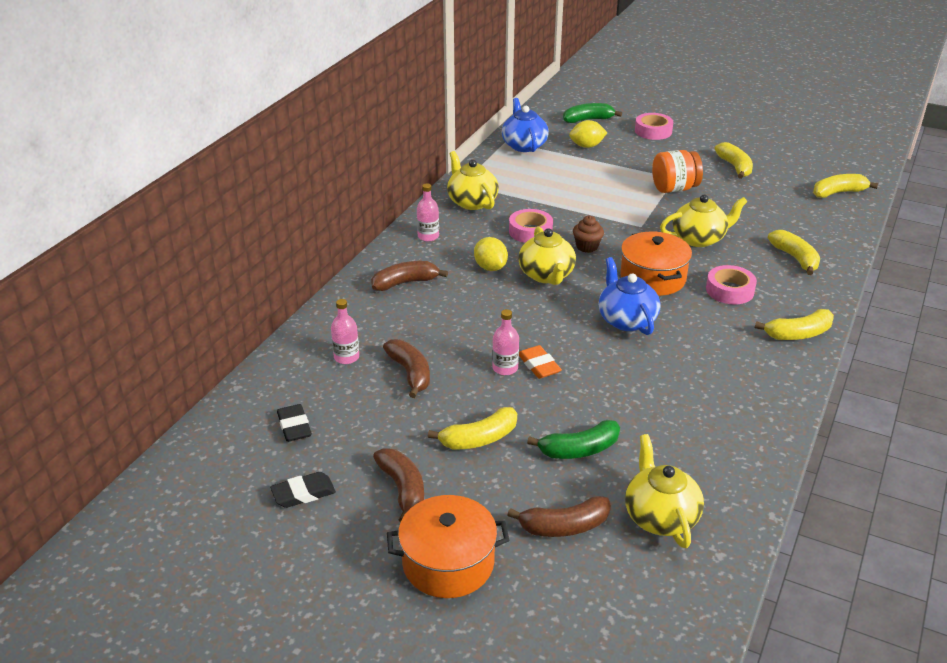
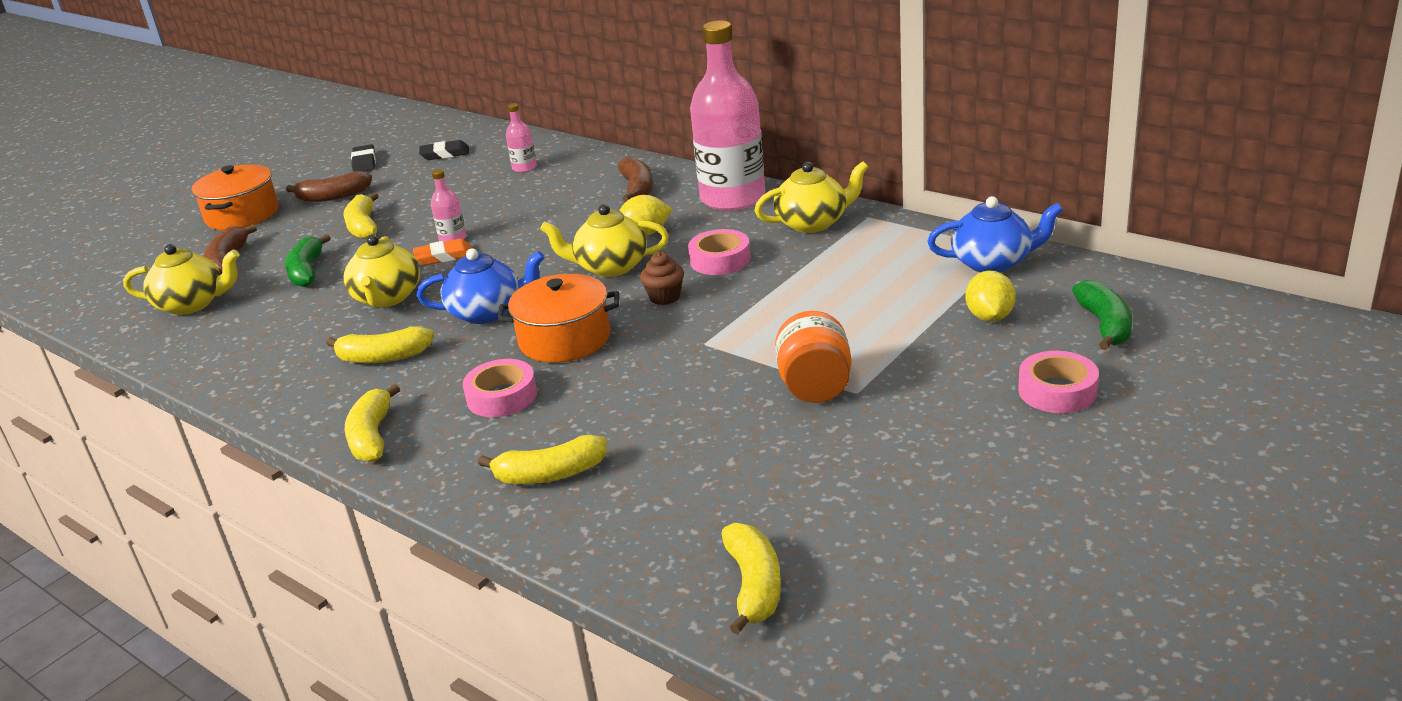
camera: 105 degrees right, 5 degrees down
brown banana [383,339,430,398] -> none
pink bottle [417,183,439,241] -> pink bottle [690,21,765,211], size x2.42
yellow teapot [660,195,747,247] -> yellow teapot moved to [343,235,420,308]
yellow banana [715,142,753,179] -> yellow banana moved to [326,326,434,363]

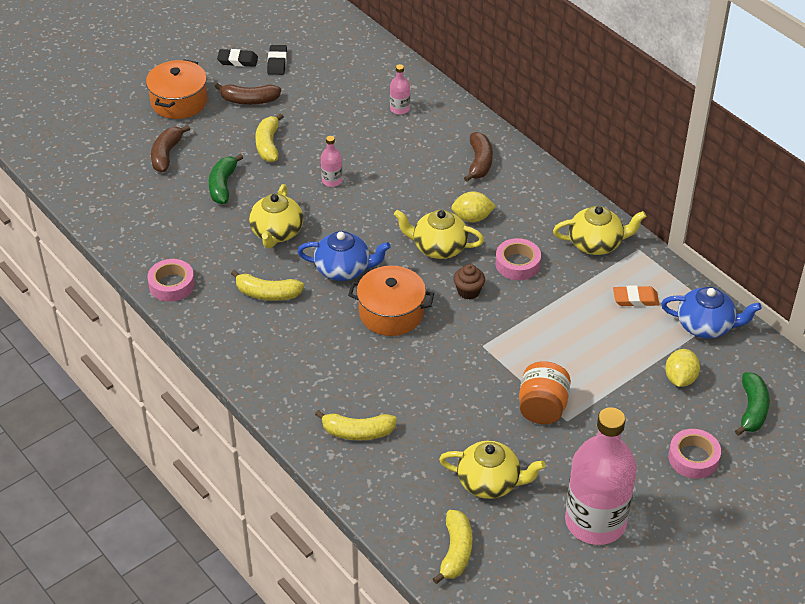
camera: 10 degrees right, 15 degrees up
yellow teapot [123,244,239,315] -> yellow teapot moved to [439,441,545,499]
yellow banana [345,384,400,462] -> none
orange eraser [413,239,472,265] -> orange eraser moved to [613,285,659,307]
black eraser [419,140,469,160] -> black eraser moved to [217,49,258,67]
pink tape [463,359,537,417] -> pink tape moved to [147,259,195,302]
pink bottle [690,21,765,211] -> pink bottle moved to [565,407,637,545]

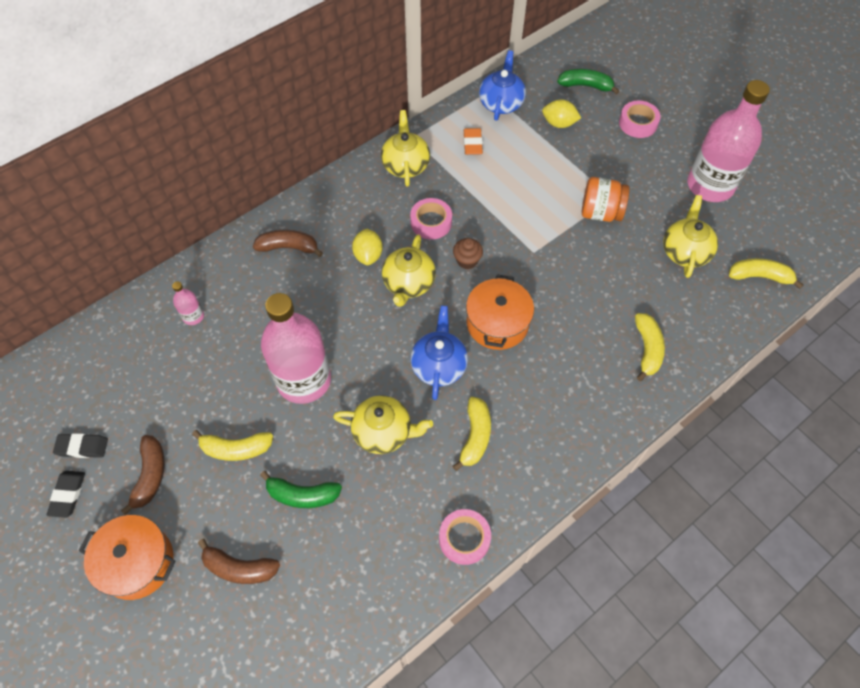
camera: 90 degrees left, 15 degrees up
pink bottle [321,136,342,187] -> pink bottle [261,293,331,404], size x2.42

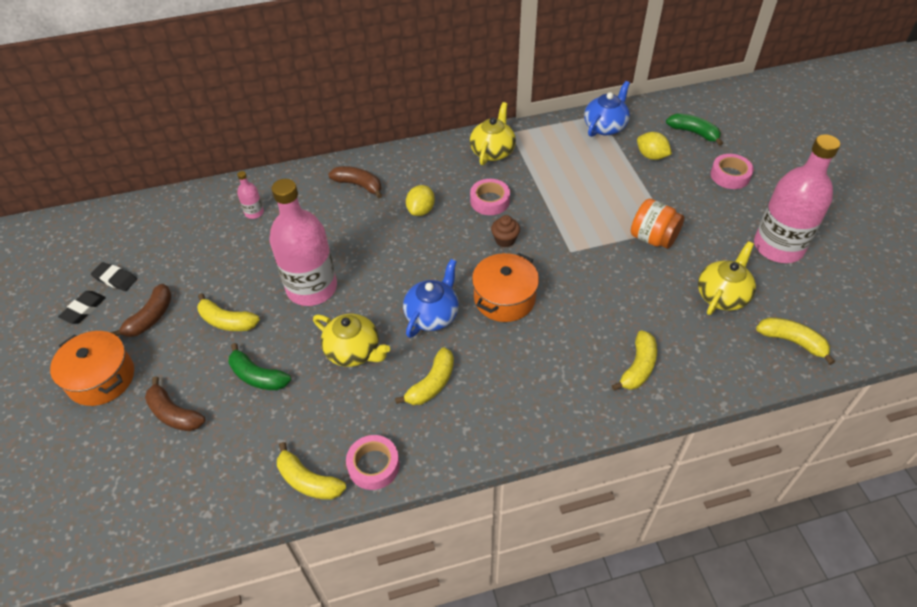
camera: 25 degrees right, 10 degrees down
yellow teapot [382,234,436,307] -> none
orange eraser [464,128,483,155] -> none
none -> yellow banana [277,442,346,500]

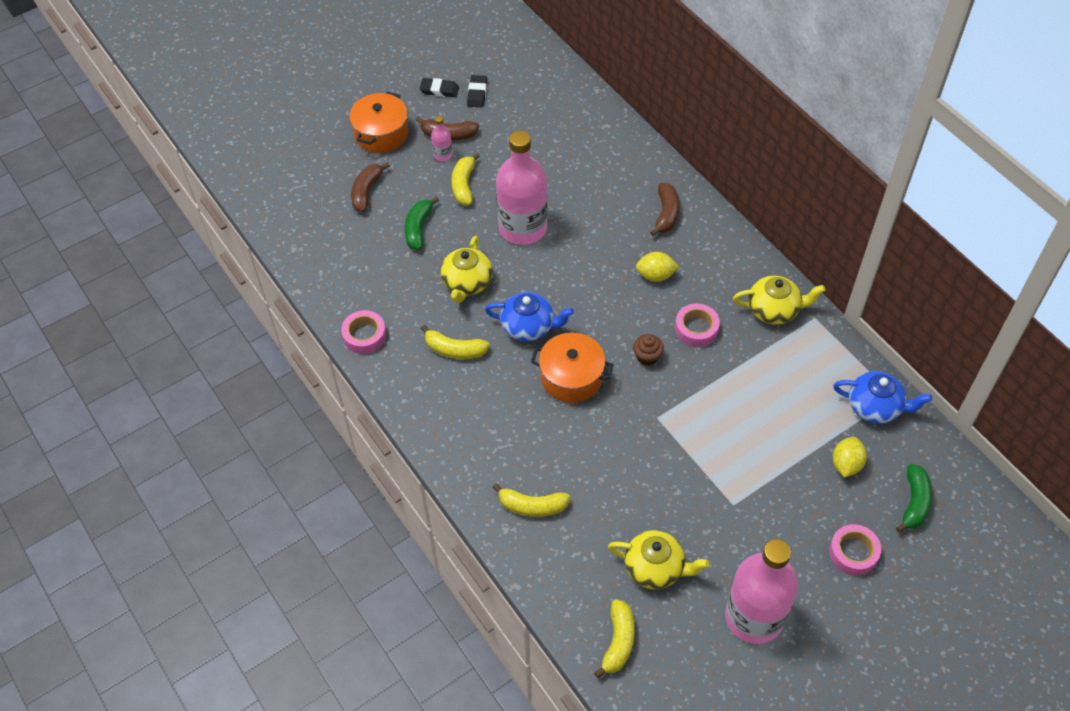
camera: 70 degrees right, 5 degrees up
pink bottle [237,171,264,219] -> pink bottle moved to [431,116,452,161]
yellow banana [277,442,346,500] -> none
orange jar [631,199,684,249] -> none

